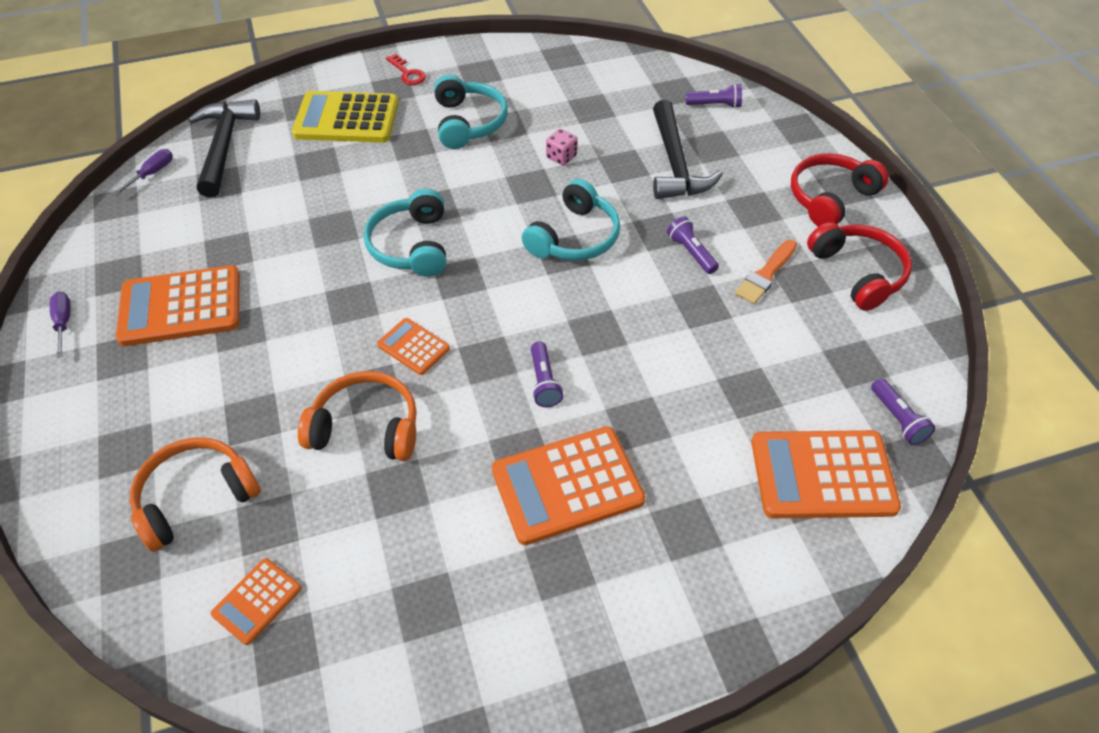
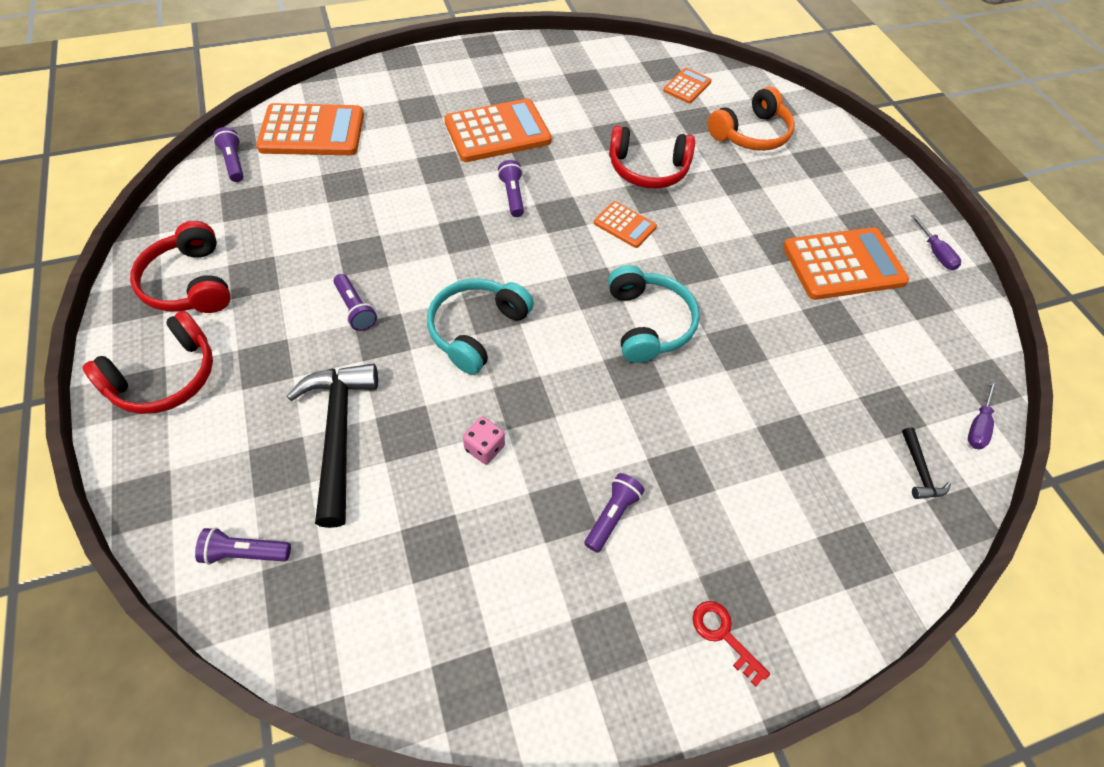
camera: 175 degrees right, 5 degrees up
black hammer [188,99,260,197] -> black hammer [902,427,951,499], size x0.45
yellow calculator [292,91,399,143] -> none
orange headphones [298,371,417,461] -> red headphones [609,126,695,189]
turquoise headphones [434,75,508,149] -> purple flashlight [584,473,645,553]
orange brush [735,240,797,304] -> none

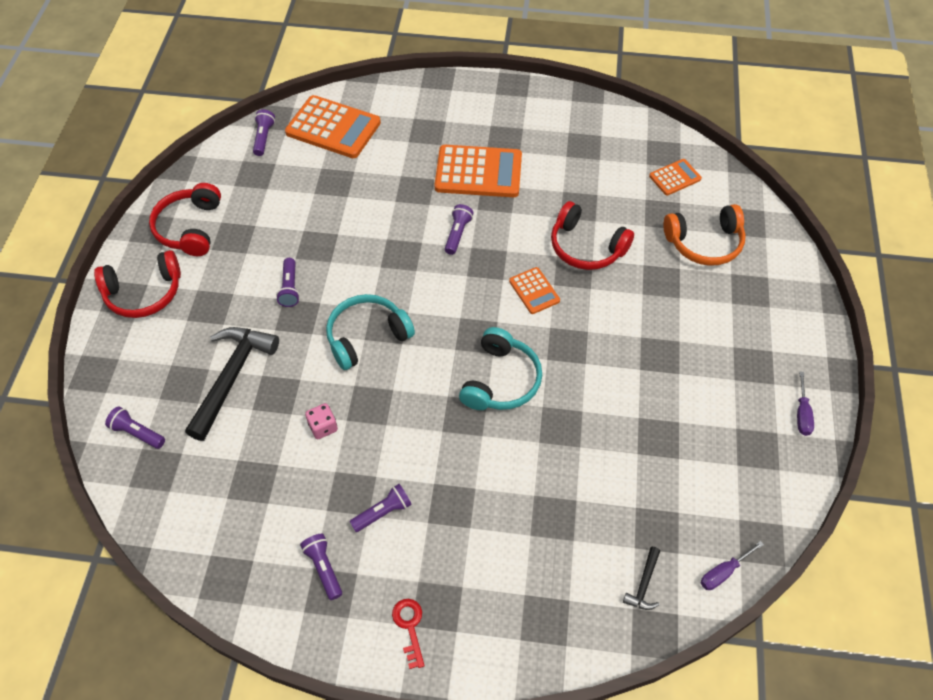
camera: 30 degrees right, 0 degrees up
orange calculator [783,228,909,300] -> none
none -> purple flashlight [300,534,342,600]

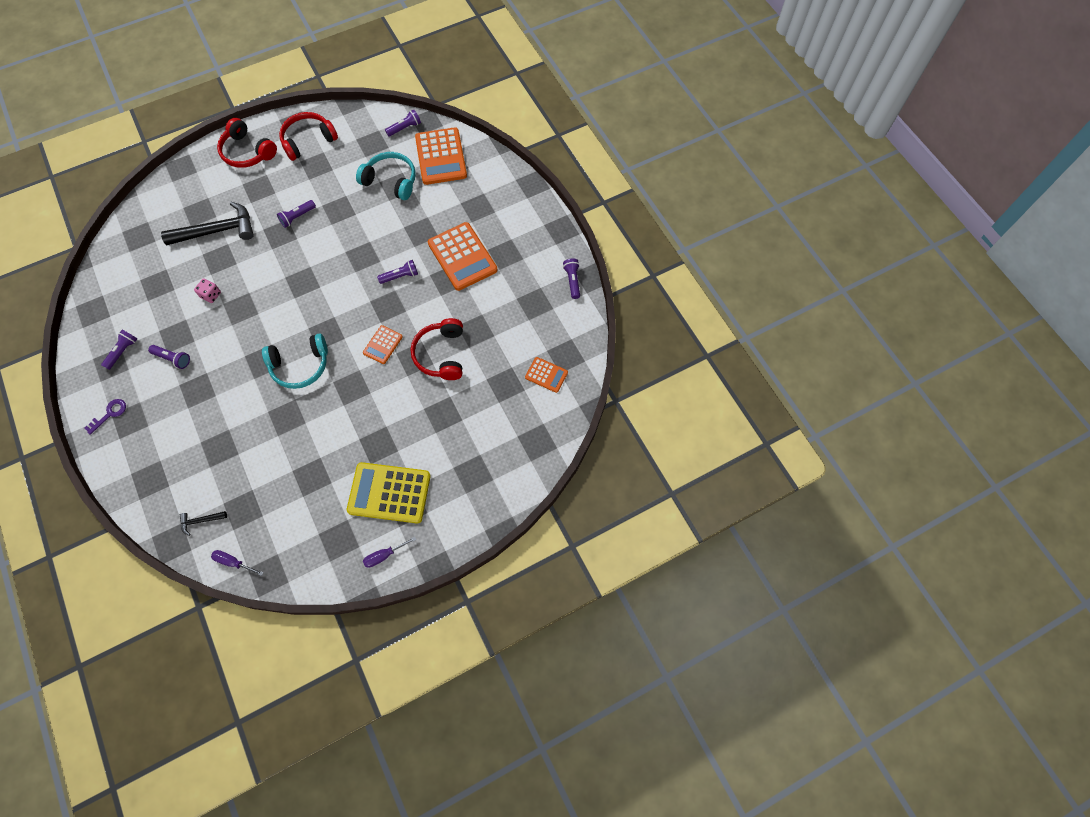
camera: 55 degrees right, 10 degrees up
purple flashlight [105,406,165,449] -> purple flashlight moved to [563,259,580,299]
turquoise headphones [326,294,415,370] -> turquoise headphones moved to [356,152,416,200]
red key [392,599,425,669] -> purple key [85,399,126,435]
orange headphones [663,204,746,266] -> none
none -> yellow calculator [347,462,431,523]

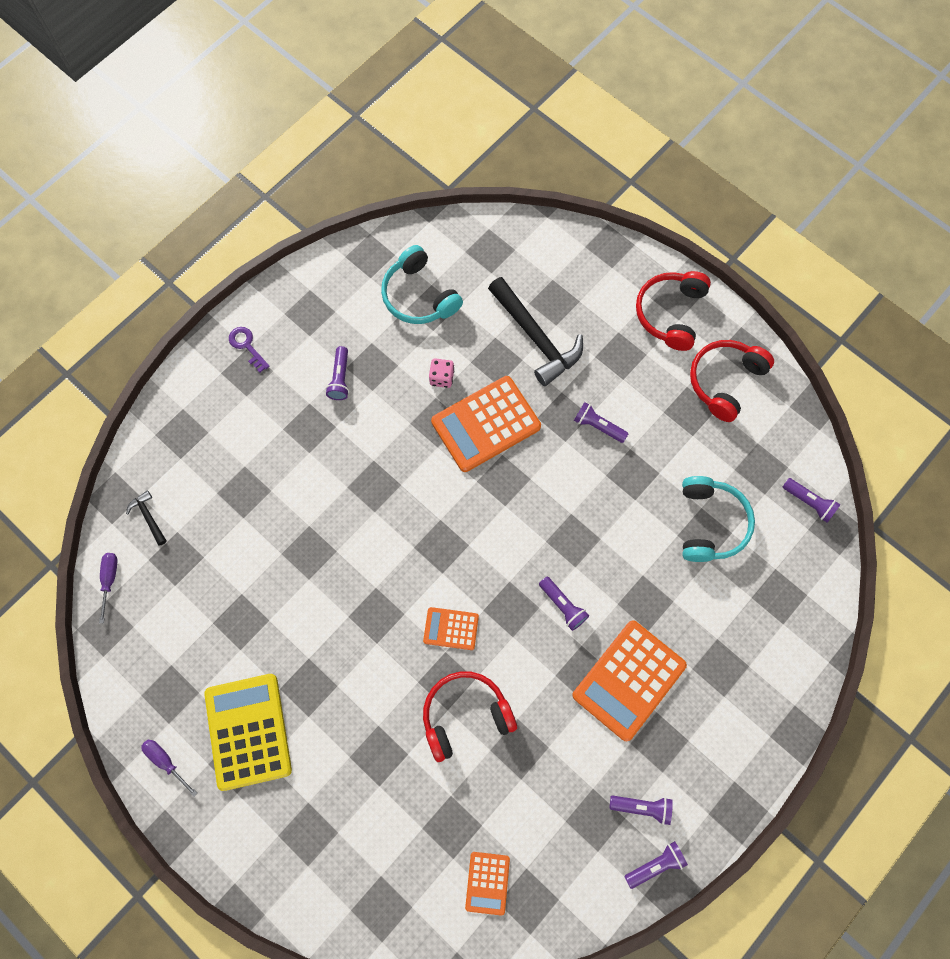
camera: 70 degrees right, 5 degrees up
purple key [85,399,126,435] -> purple key turned 150 degrees counterclockwise [229,327,270,373]
purple flashlight [101,330,137,370] -> purple flashlight moved to [609,795,673,825]
turquoise headphones [262,333,328,389] -> turquoise headphones moved to [381,245,463,324]
red headphones [279,112,338,161] -> red headphones turned 90 degrees counterclockwise [690,340,774,422]
orange calculator [415,127,467,185] -> orange calculator moved to [431,376,541,472]

